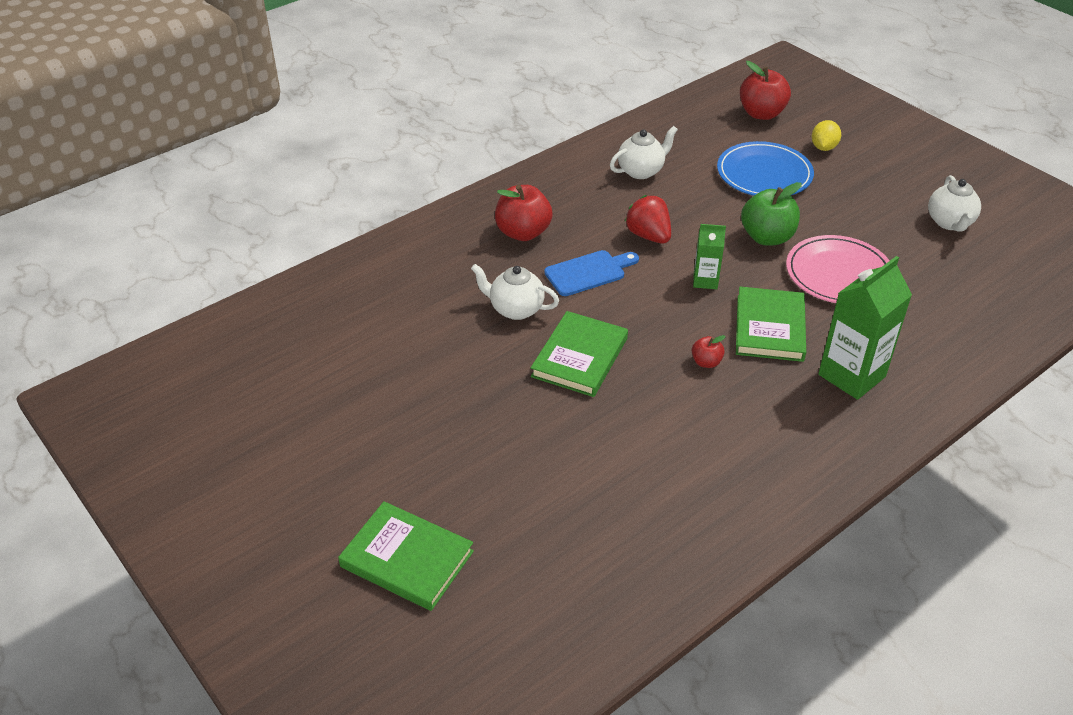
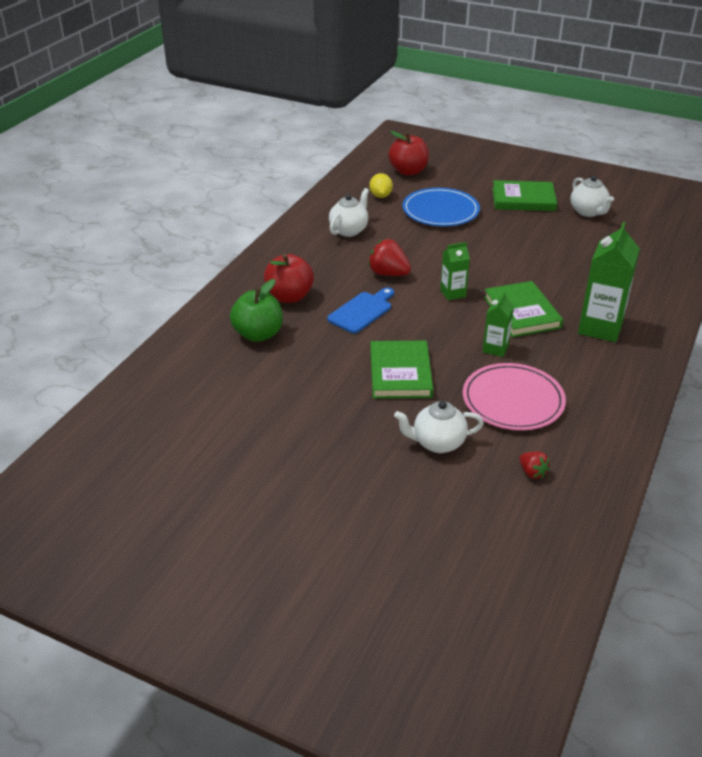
camera: 25 degrees left, 5 degrees down
green book [338,501,474,611] -> green book moved to [493,180,557,211]
white teapot [471,264,559,320] -> white teapot moved to [394,401,484,453]
red apple [692,335,726,368] -> green carton [482,291,514,357]
green apple [741,182,802,246] -> green apple moved to [230,279,283,342]
pink plate [786,235,890,303] -> pink plate moved to [463,363,566,430]
yellow lemon [812,120,841,151] -> yellow lemon moved to [369,173,393,198]
none -> red strawberry [519,452,550,479]

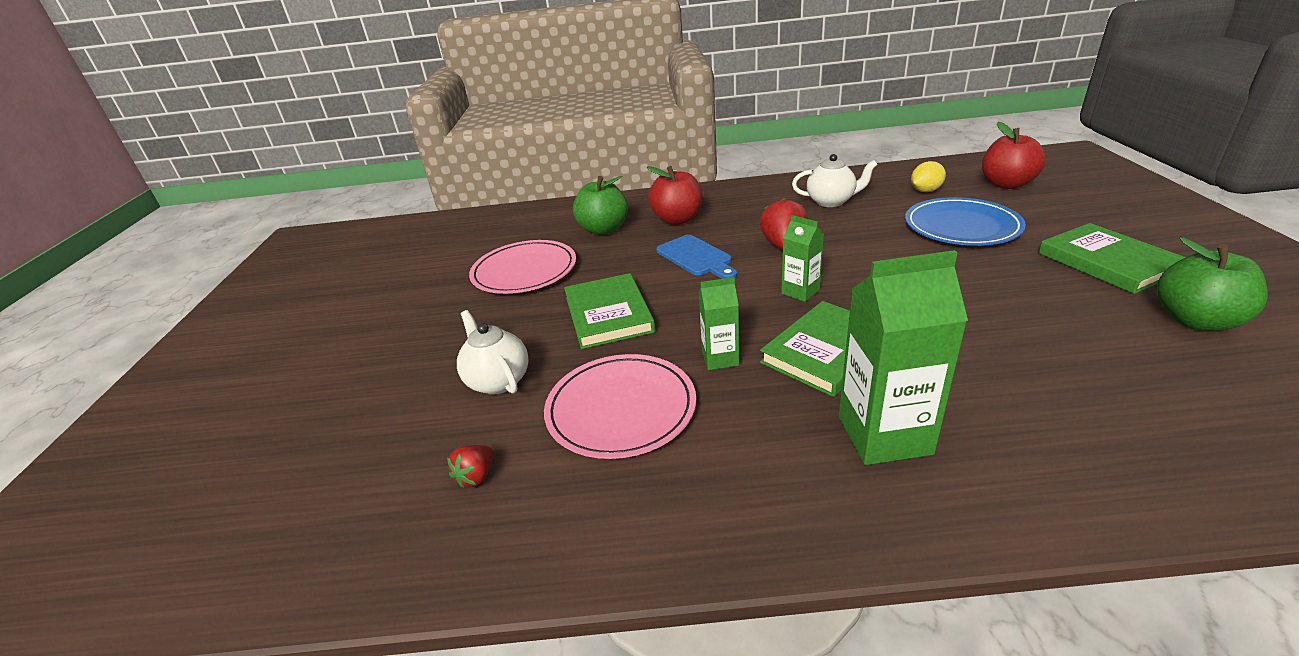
camera: 65 degrees right, 5 degrees down
blue cutting board [327,287,394,333] -> blue cutting board turned 45 degrees clockwise [657,235,737,279]
green book [370,341,433,399] -> green book turned 75 degrees counterclockwise [564,273,655,349]
white teapot [571,176,614,217] -> green apple [1157,238,1268,331]
none -> pink plate [469,240,576,294]

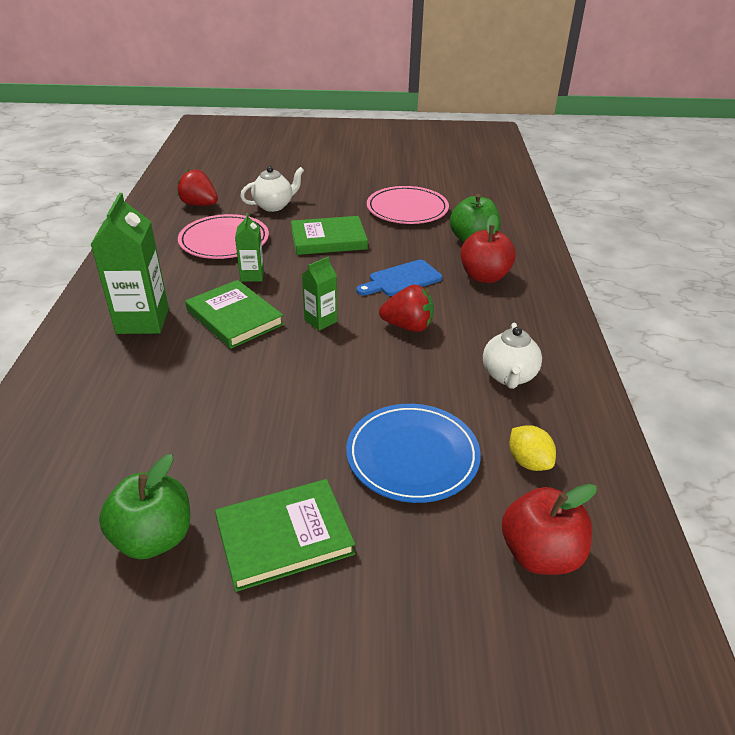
camera: 90 degrees right, 5 degrees up
red strawberry [447,445,494,488] -> red strawberry [177,169,218,206], size x1.74

